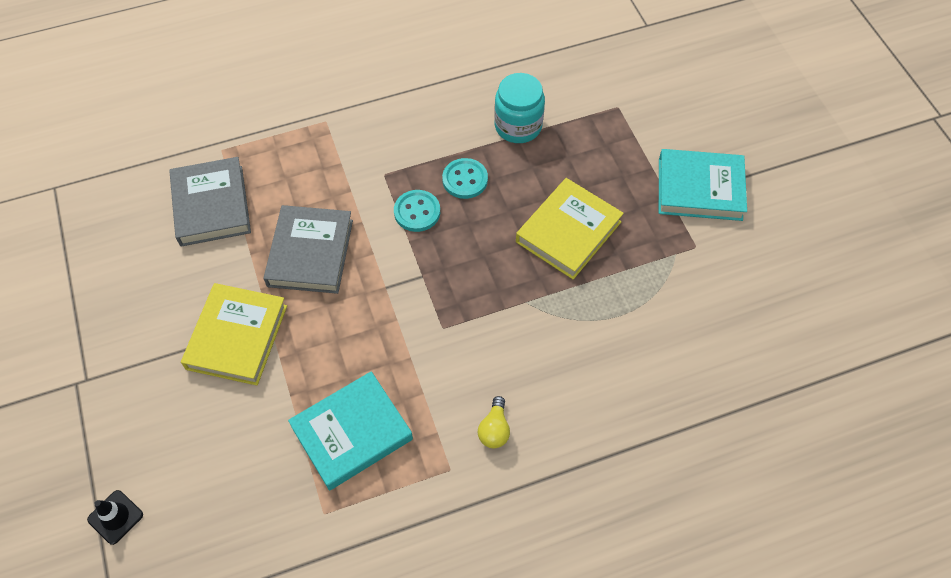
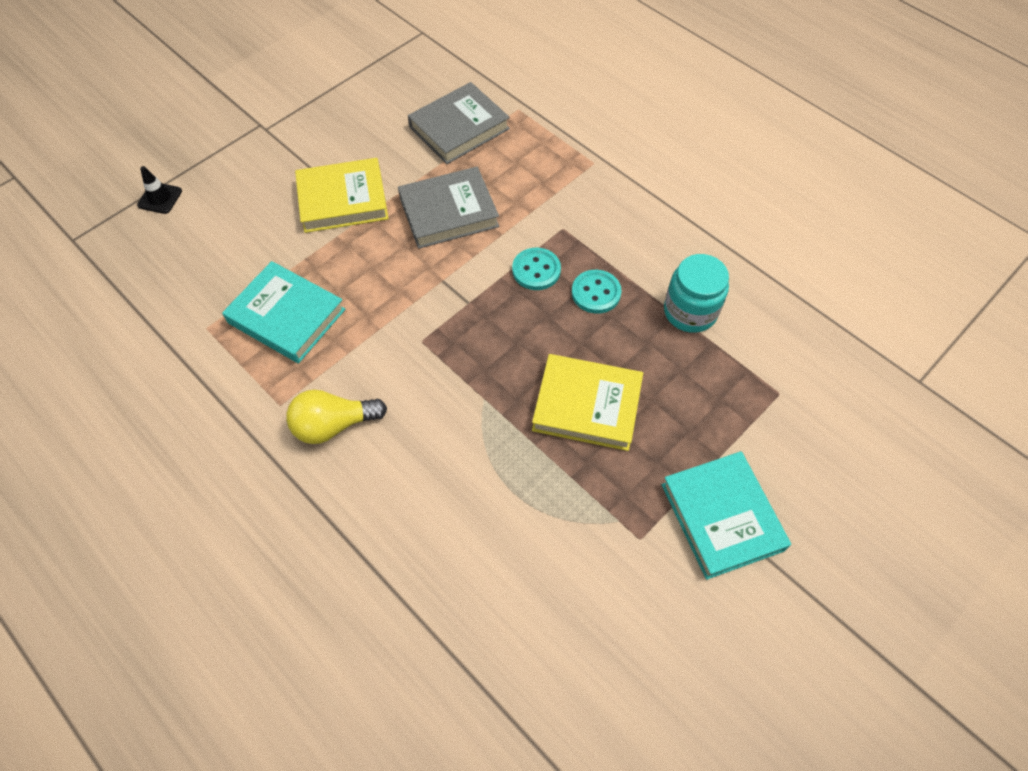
camera: 65 degrees right, 0 degrees up
yellow light bulb [478,396,510,448] -> yellow light bulb [286,390,387,444], size x1.61

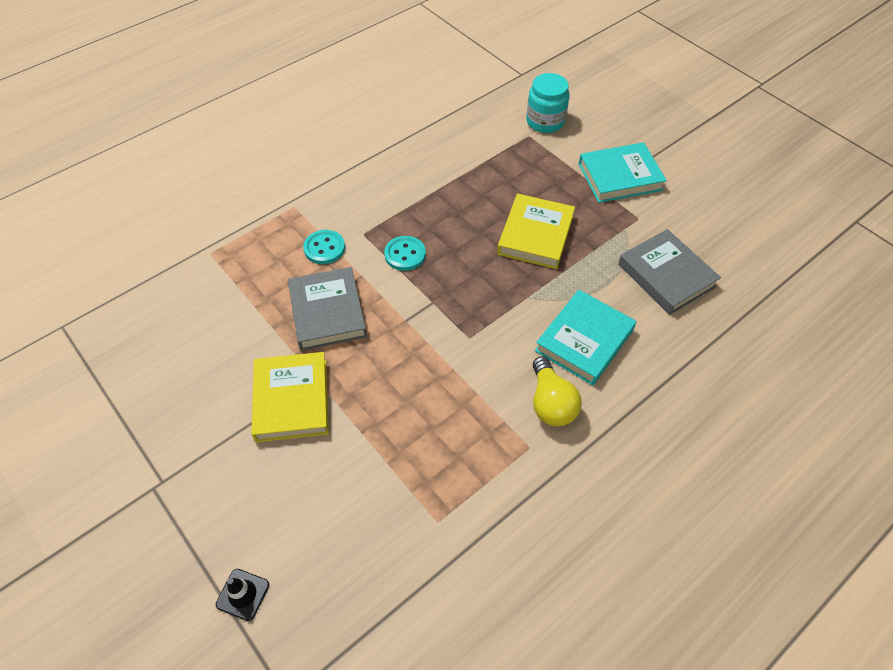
camera: 85 degrees left, 5 degrees down
turquoise book [222,261,346,363] -> turquoise book moved to [535,290,636,385]
grey book [408,82,510,164] -> grey book moved to [618,229,721,315]
turquoise button [572,270,622,314] -> turquoise button moved to [303,230,345,264]
turquoise jar [664,254,729,333] -> turquoise jar moved to [526,73,570,133]

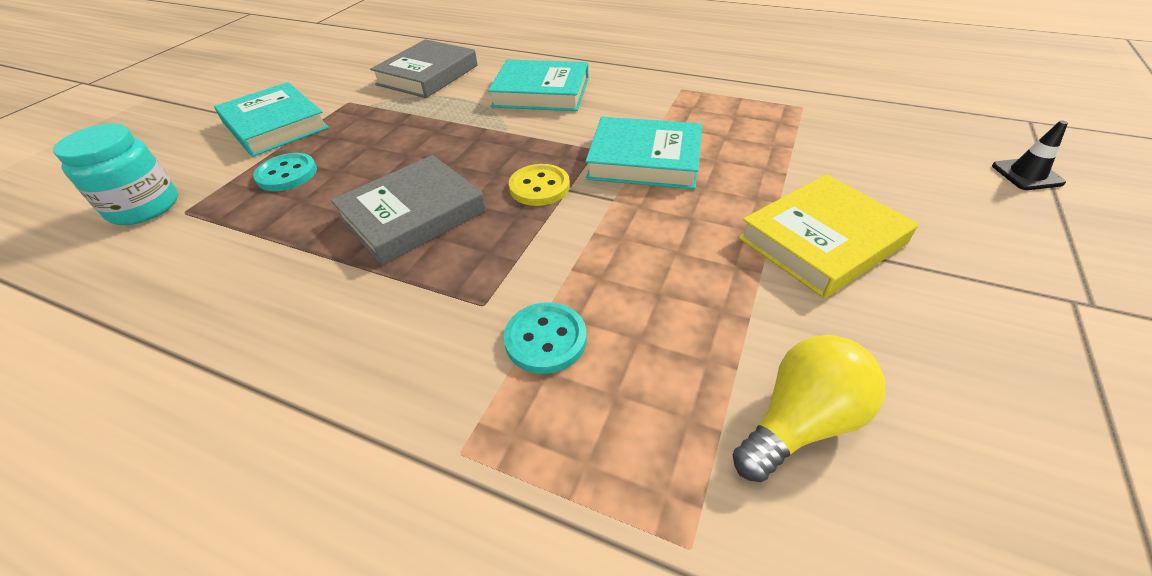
camera: 115 degrees left, 10 degrees down
grey book [288,267,367,351] -> grey book moved to [331,155,486,265]
turquoise button [384,236,426,271] -> turquoise button moved to [253,153,317,191]
yellow book [497,194,575,269] -> none
yellow light bulb [533,356,581,427] -> yellow light bulb moved to [733,335,885,482]
none -> yellow button [509,164,570,206]
none -> turquoise book [585,117,702,189]

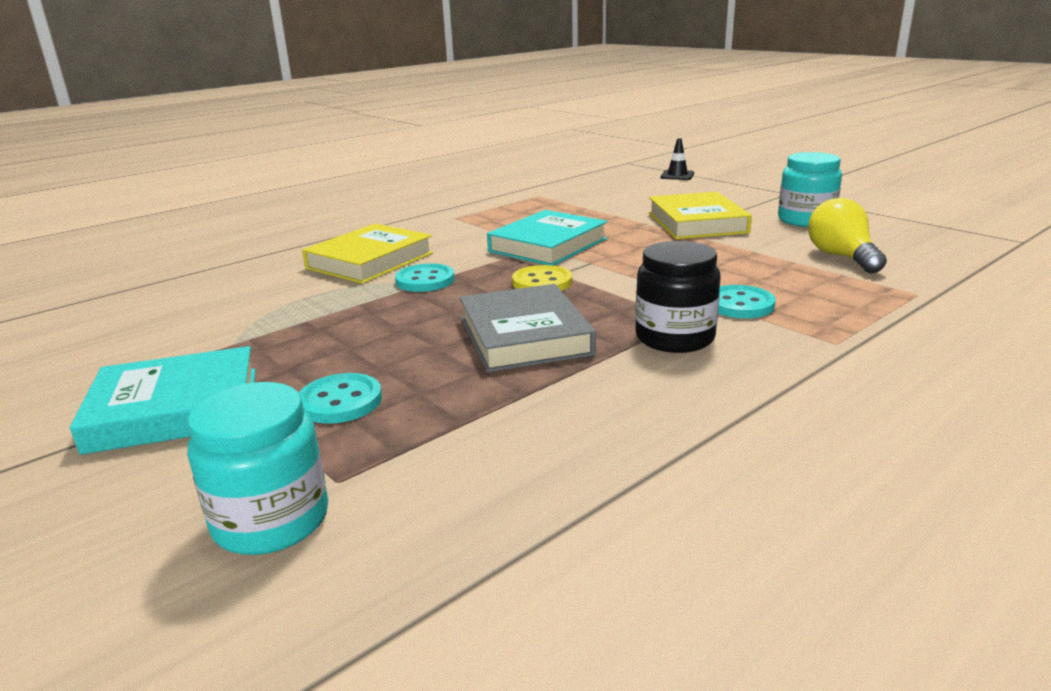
camera: 65 degrees left, 20 degrees down
grey book [370,39,478,98] -> none
turquoise book [488,59,588,111] -> yellow book [302,224,433,284]
none -> turquoise button [395,264,455,292]
none -> black jar [635,241,720,353]
none -> turquoise jar [778,152,842,227]

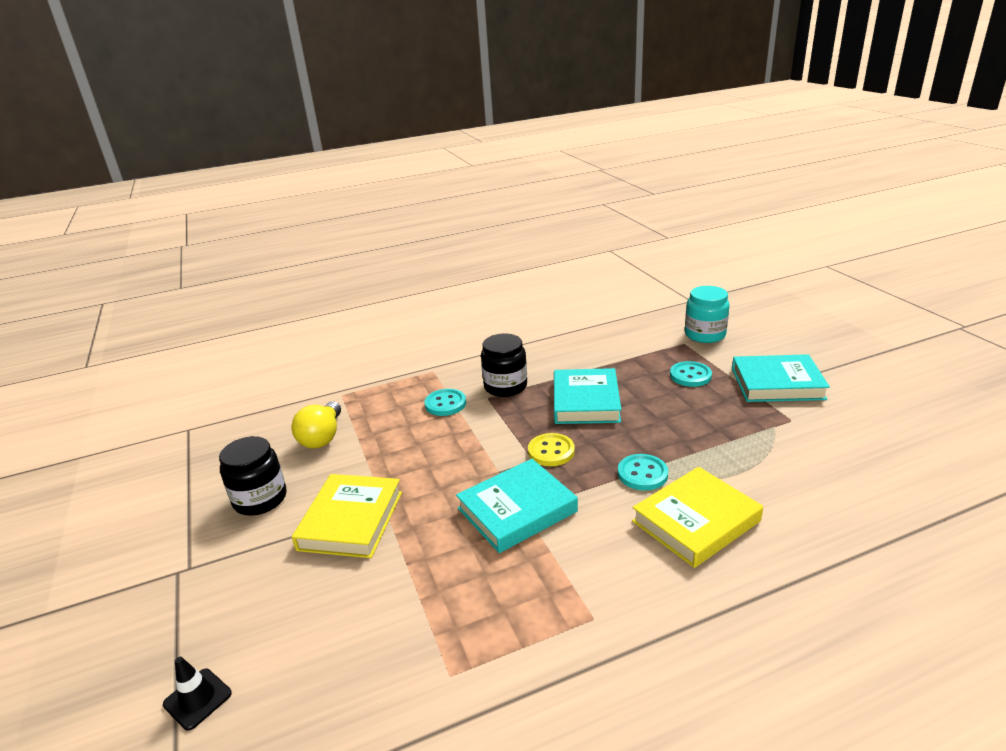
camera: 160 degrees left, 5 degrees up
grey book [459,284,596,372] -> turquoise book [554,368,621,424]
turquoise jar [778,152,842,227] -> black jar [219,436,287,516]

